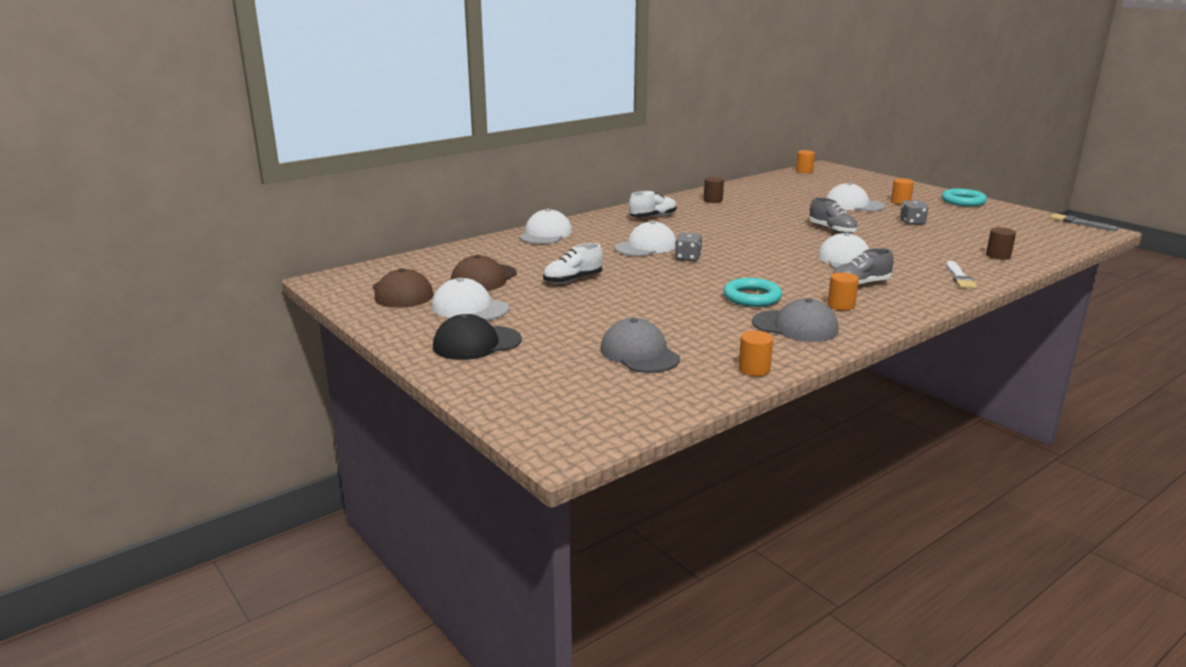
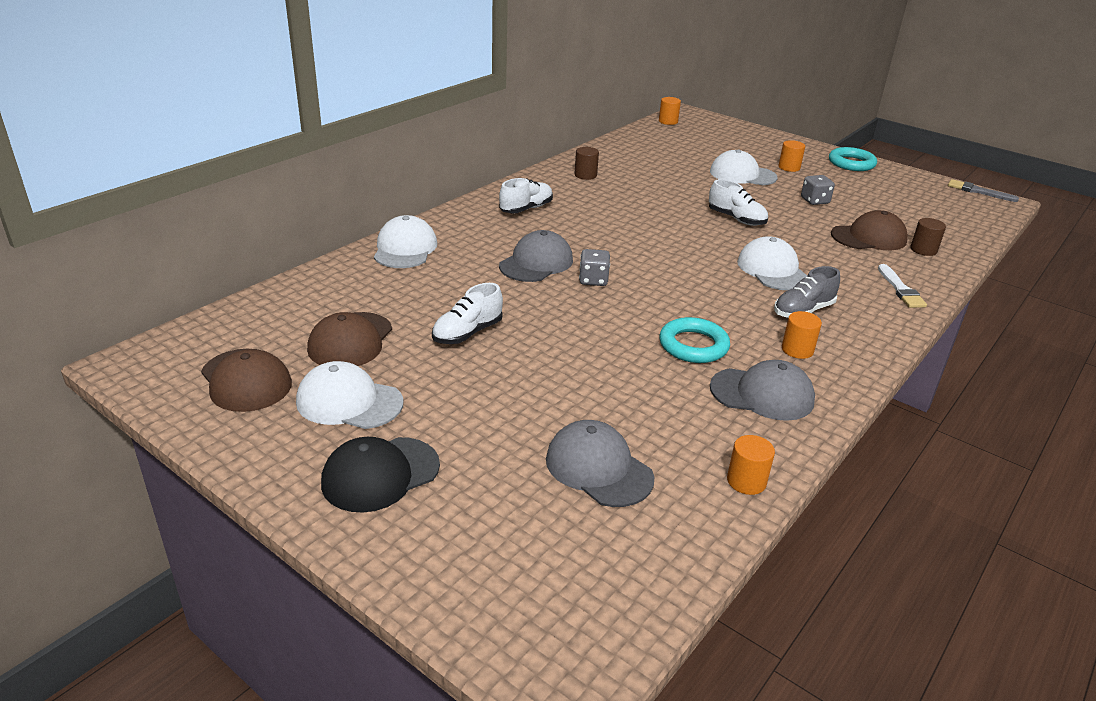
camera: 15 degrees left, 10 degrees up
white cap [614,221,676,256] -> grey cap [499,230,573,282]
grey shoe [809,197,858,234] -> white shoe [709,179,768,226]
none -> brown cap [831,210,908,250]

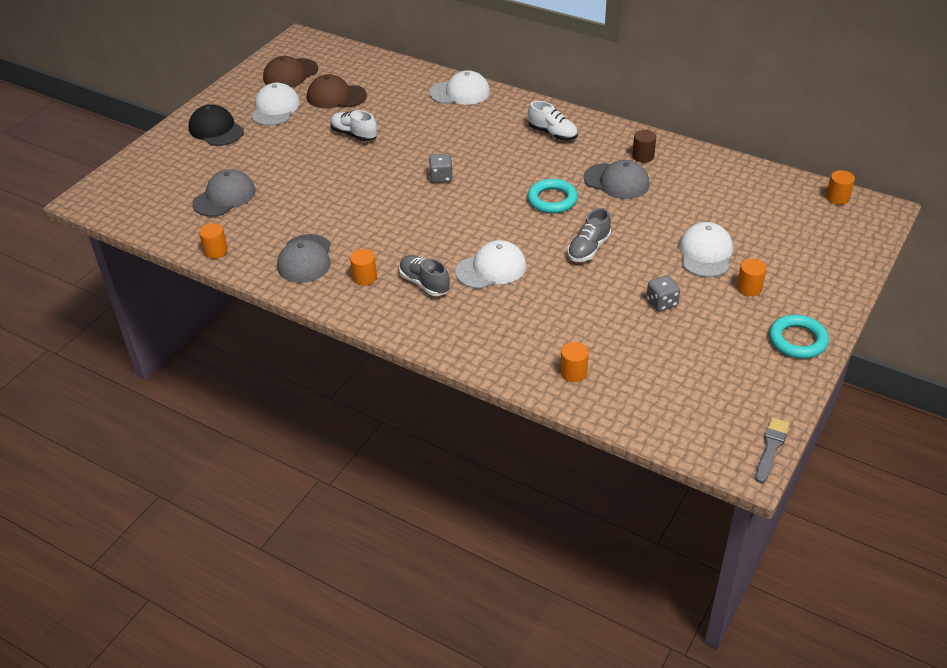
camera: 85 degrees right, 10 degrees up
grey cap [499,230,573,282] -> grey cap moved to [584,160,650,199]
turquoise ring [659,317,730,363] -> turquoise ring moved to [527,179,578,214]
white shoe [709,179,768,226] -> grey shoe [567,208,611,262]
brown cap [831,210,908,250] -> none
white brush [878,264,927,308] -> none
brown cylinder [911,218,946,256] -> orange cylinder [560,342,589,382]

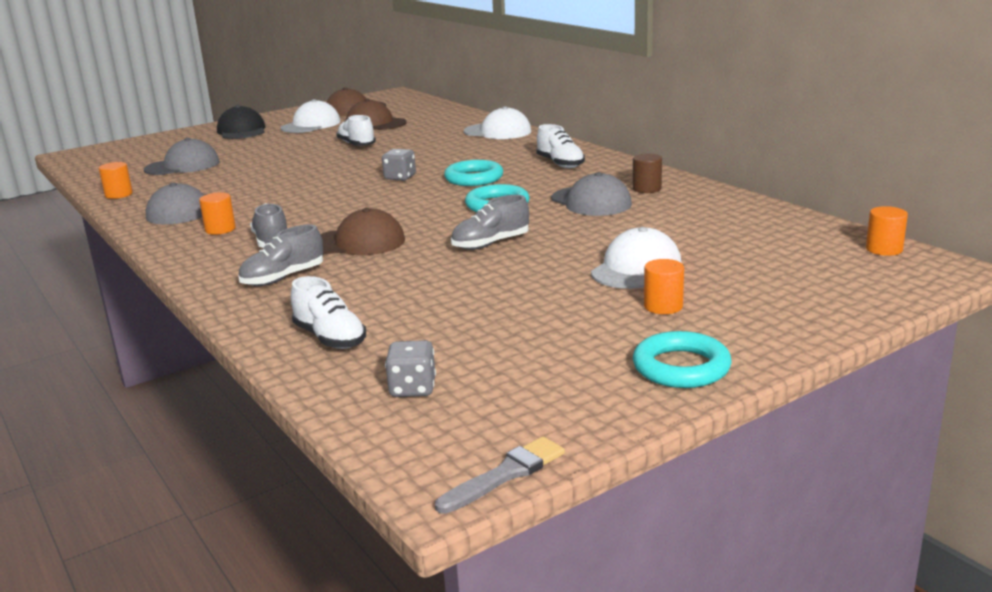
camera: 25 degrees right, 20 degrees down
white cap [455,240,526,289] -> brown cap [321,208,405,255]
orange cylinder [560,342,589,382] -> white shoe [291,276,366,349]
grey dice [646,275,680,312] -> grey dice moved to [385,340,436,397]
none -> grey shoe [238,225,323,286]
none -> turquoise ring [444,160,503,186]

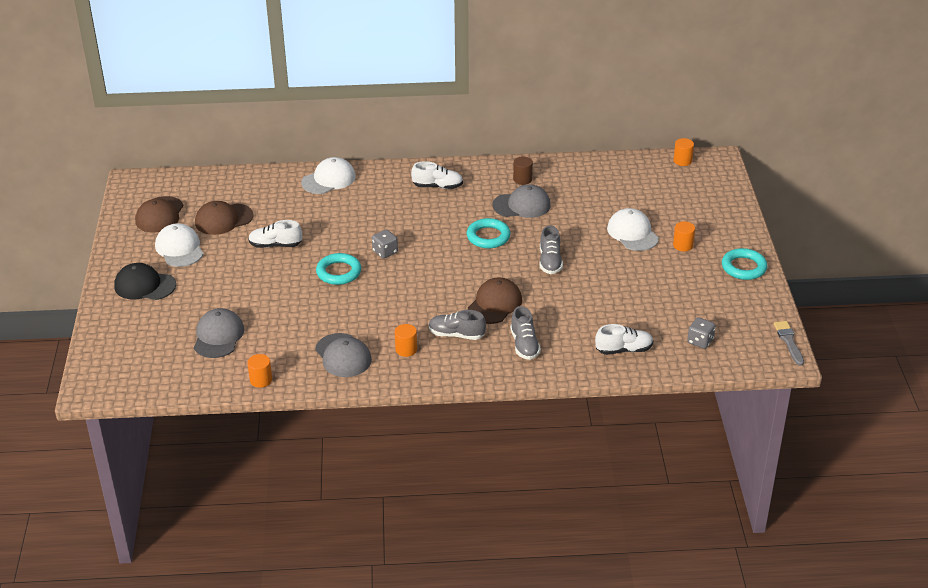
camera: 60 degrees left, 15 degrees up
turquoise ring [444,160,503,186] -> turquoise ring moved to [316,253,361,285]

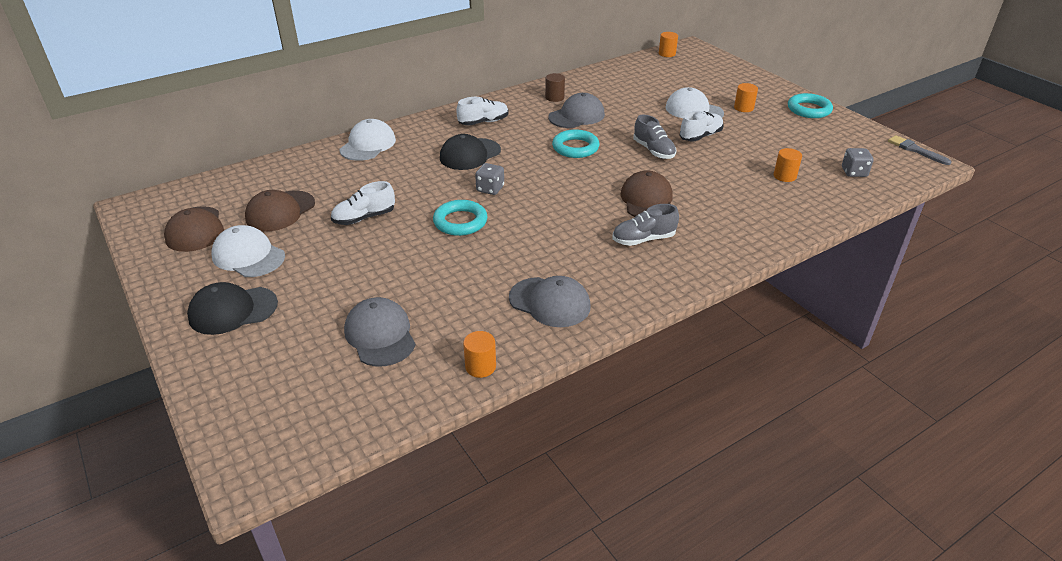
camera: 30 degrees left, 0 degrees up
orange cylinder [395,324,417,357] -> orange cylinder moved to [774,148,802,182]
grey shoe [510,306,541,360] -> none
white shoe [595,324,653,355] -> white shoe moved to [679,111,724,141]
none -> black cap [440,134,501,170]

